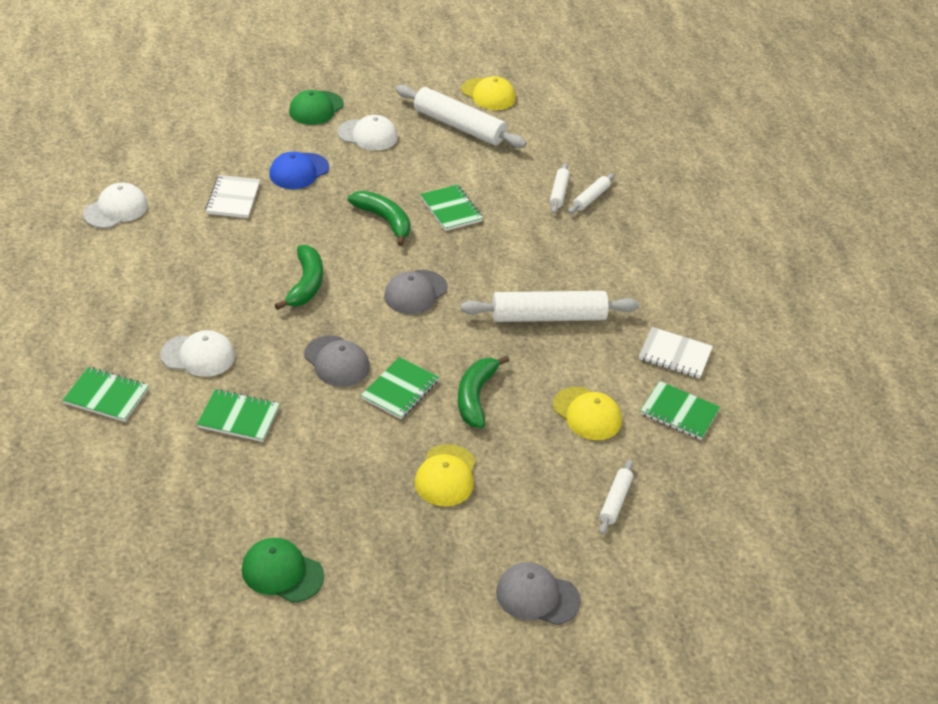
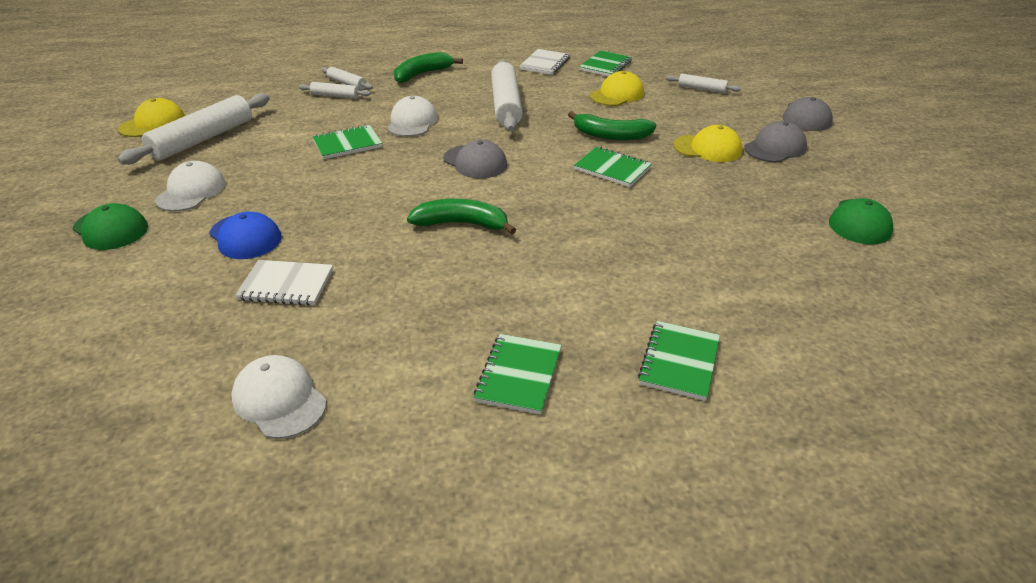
camera: 85 degrees left, 5 degrees down
white cap [160,330,235,377] -> white cap moved to [387,96,438,137]
green notebook [197,389,280,442] -> green notebook moved to [474,334,562,414]
grey cap [304,335,370,387] -> grey cap moved to [744,121,807,162]
green banana [348,191,411,246] -> green banana moved to [394,52,463,83]

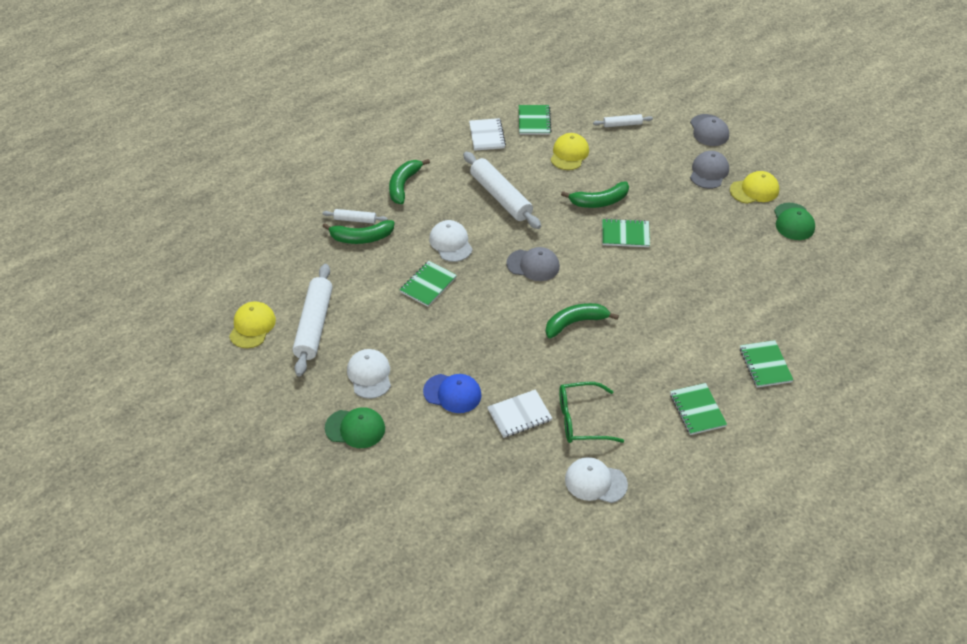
camera: 30 degrees left, 10 degrees up
white rolling pin [299,82,371,99] -> green banana [323,220,394,244]
yellow cap [673,125,742,162] -> yellow cap moved to [730,171,779,204]
none -> green glasses [559,382,624,443]

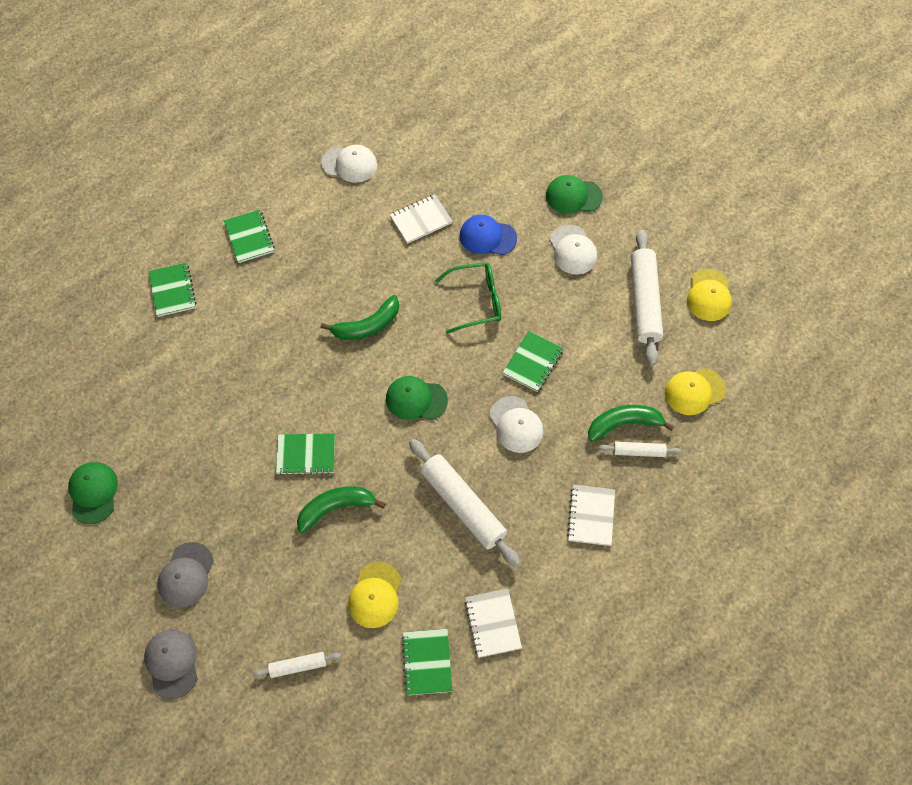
camera: 175 degrees right, 15 degrees up
green banana [389,159,430,204] -> white notebook [567,485,615,546]
grey cap [506,247,560,281] -> green cap [386,376,448,420]
green glasses [559,382,624,443] -> green glasses moved to [435,262,501,334]
yellow cap [730,171,779,204] -> yellow cap moved to [665,368,726,415]

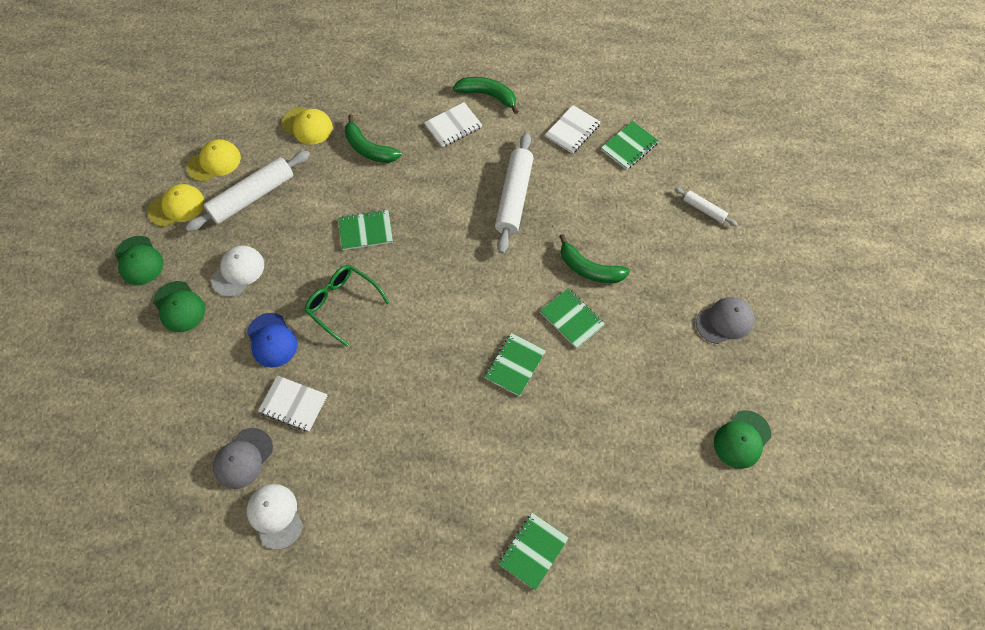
camera: 130 degrees left, 0 degrees up
grey cap [144,629,198,699] -> grey cap moved to [213,428,273,489]
green notebook [224,210,275,263] -> green notebook moved to [485,333,546,396]
green banana [321,295,399,340] -> green banana moved to [453,77,519,114]
yellow cap [348,562,401,628] -> yellow cap moved to [148,184,205,227]
green cap [386,376,448,420] -> green cap moved to [115,236,163,285]
white cap [489,396,543,453] -> none
white rolling pin [599,442,681,457] -> none

